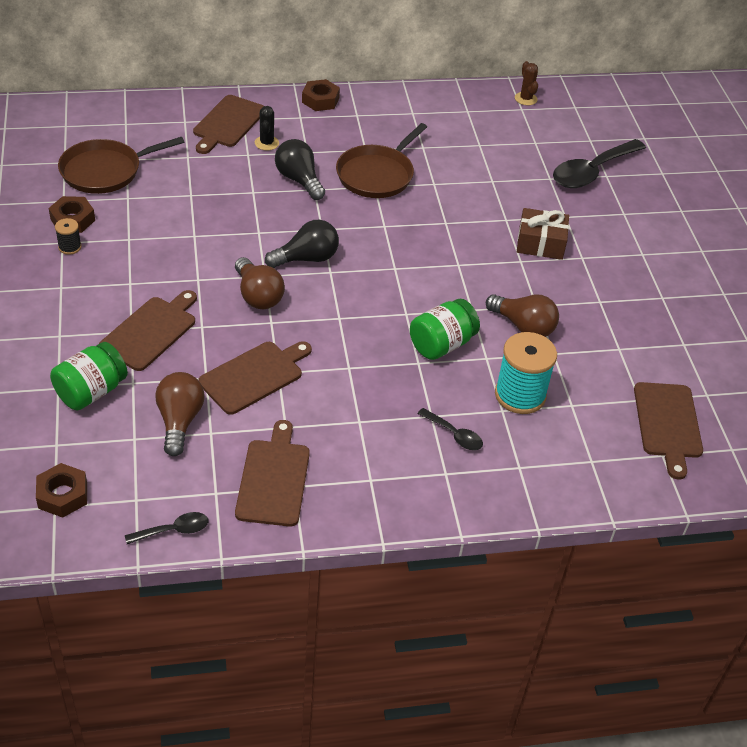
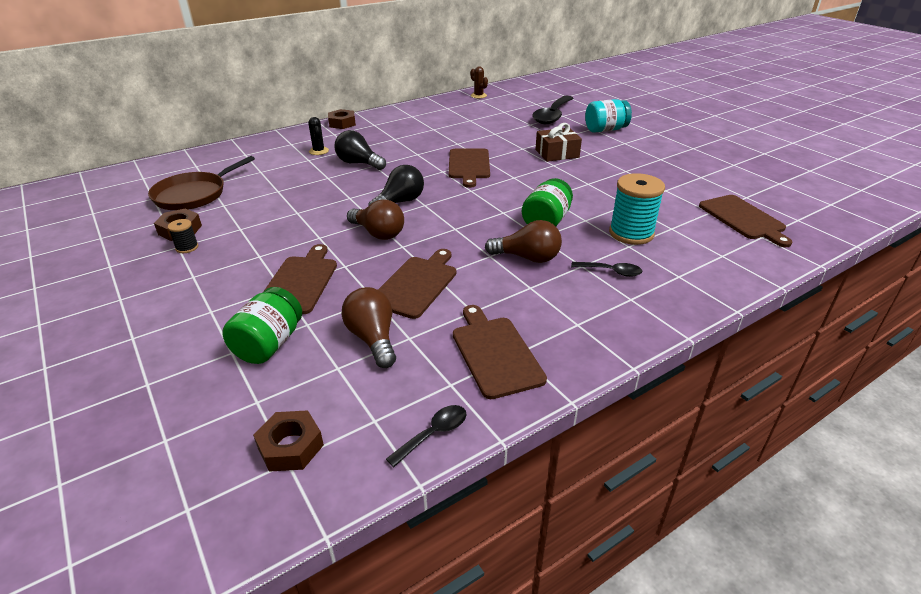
camera: 20 degrees left, 10 degrees down
brown cutting board [193,95,264,154] -> brown cutting board moved to [449,149,490,188]
brown pan [336,123,427,198] -> none
brown light bulb [486,294,559,337] -> brown light bulb moved to [485,220,562,263]
none -> turquoise jar [585,99,632,133]

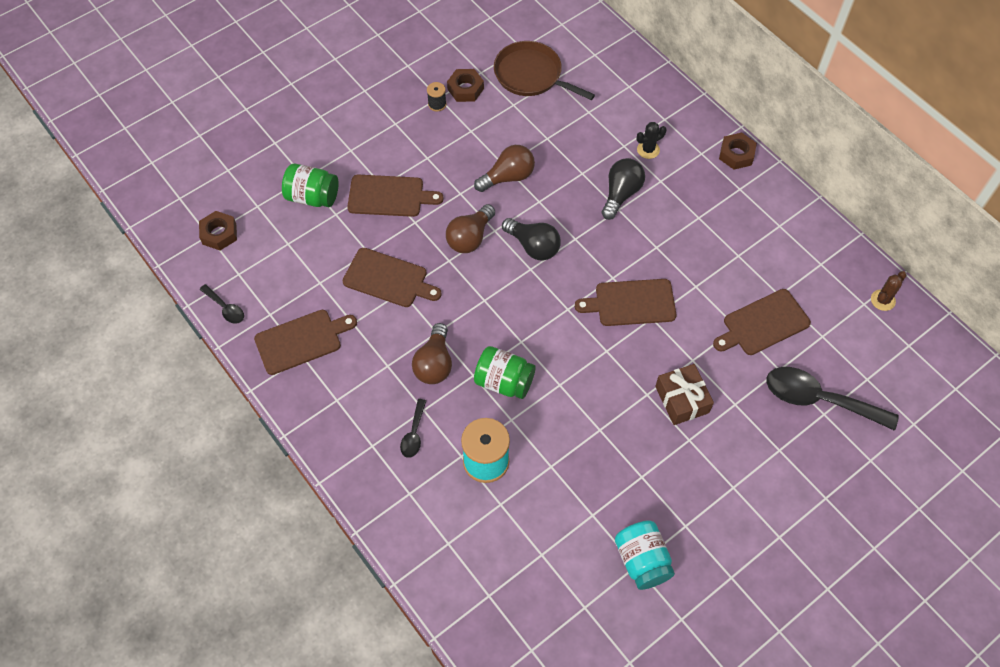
camera: 85 degrees right, 25 degrees up
brown light bulb [341,287,396,368] -> brown light bulb moved to [474,145,535,192]
turquoise jar [585,99,632,133] -> turquoise jar moved to [615,520,675,590]
brown cutting board [699,195,792,247] -> brown cutting board moved to [713,289,811,355]

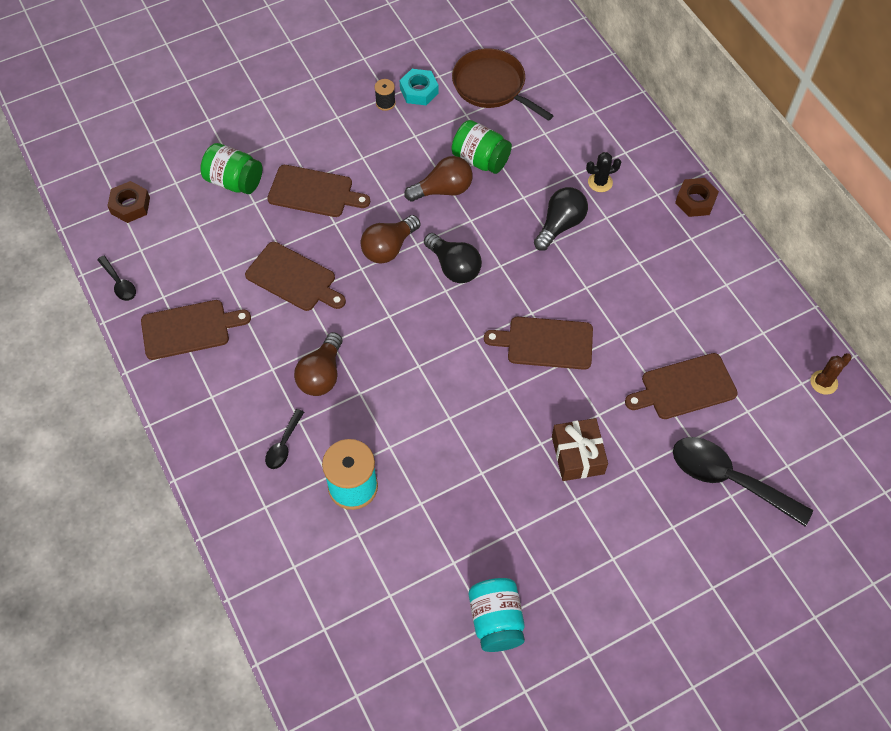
camera: 10 degrees right, 0 degrees up
brown nut [447,69,484,102] -> turquoise nut [400,69,439,105]
green jar [474,346,536,399] -> green jar moved to [451,120,512,174]

